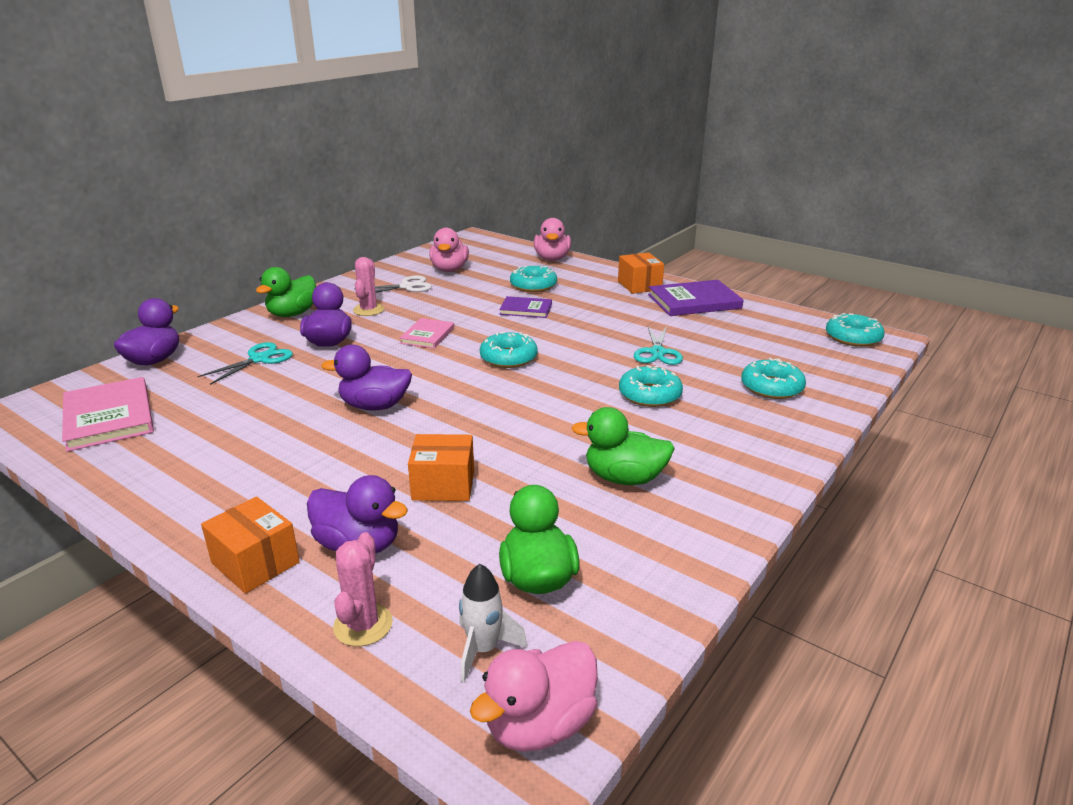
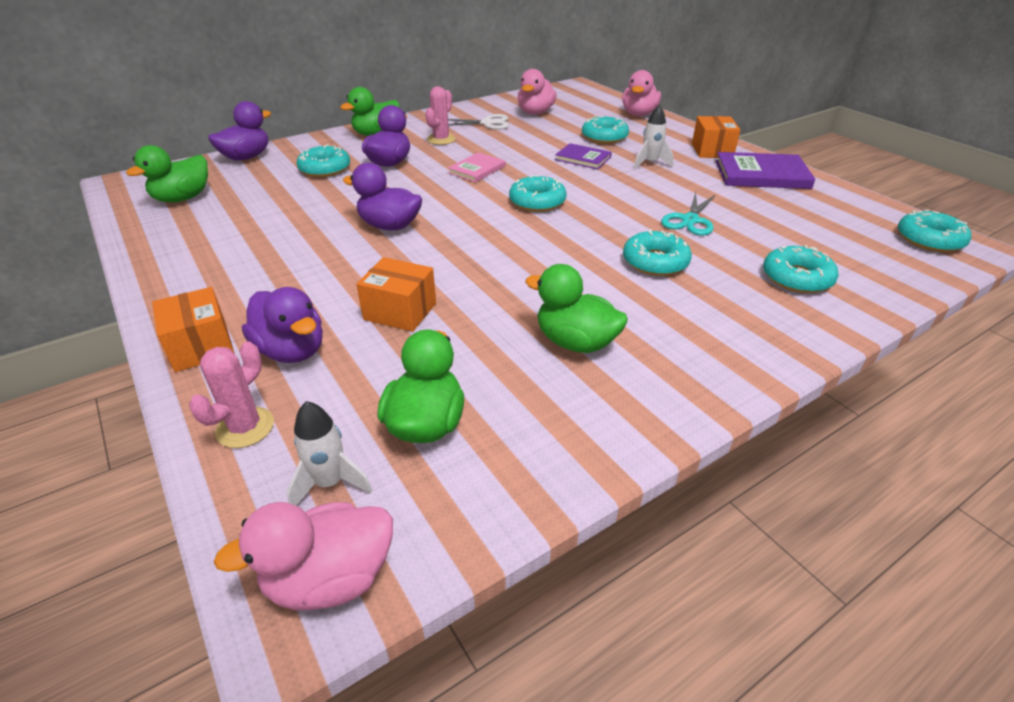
camera: 20 degrees right, 10 degrees up
pink book [62,377,154,452] -> green duck [126,145,208,203]
turquoise scissors [197,342,293,385] -> turquoise donut [297,144,350,177]
none -> white rocket [634,105,673,169]

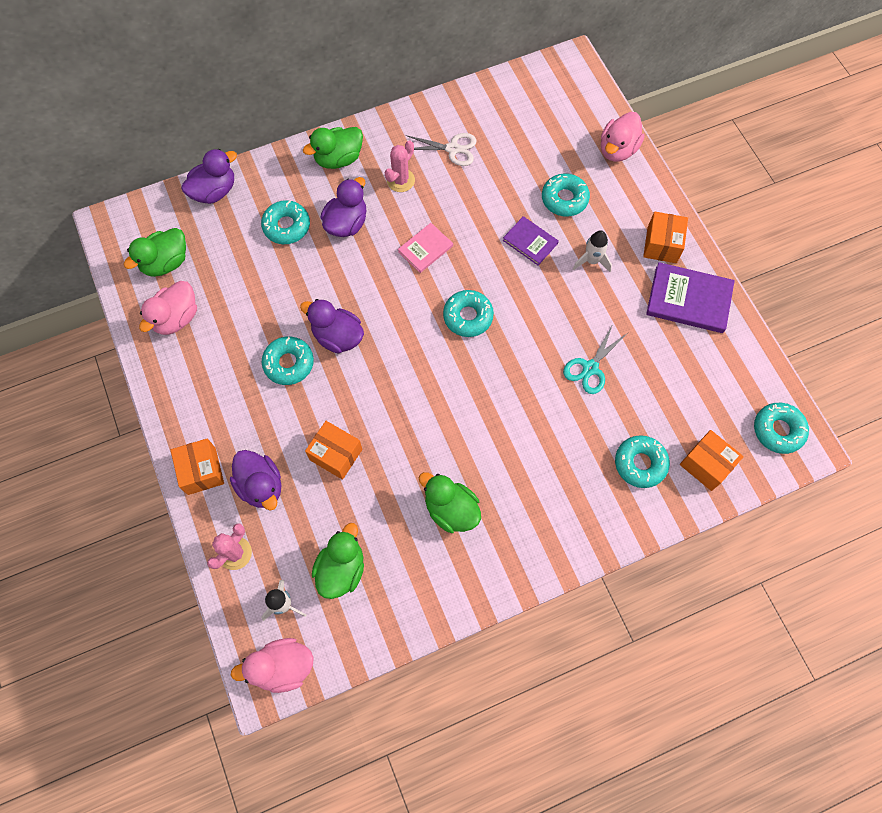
camera: 10 degrees right, 30 degrees up
pink duck [517,69,557,115] -> pink duck moved to [139,281,197,335]
turquoise donut [623,229,692,276] -> turquoise donut moved to [262,336,314,385]
none -> orange box [680,430,744,491]

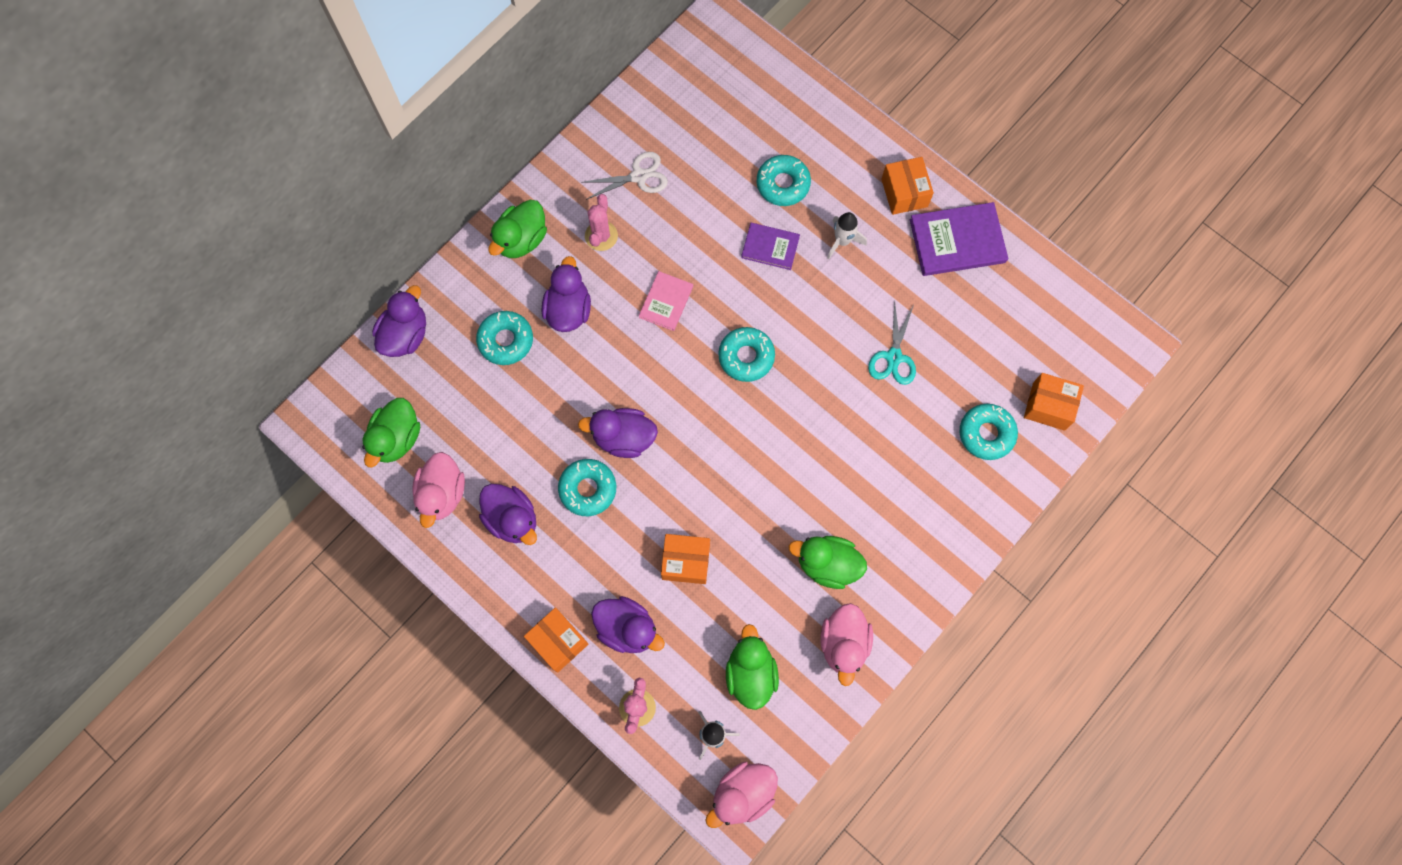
camera: 25 degrees left, 5 degrees up
pink duck [601,112,645,162] -> pink duck moved to [821,603,873,686]
turquoise donut [754,403,809,454] -> none
none -> purple duck [479,484,537,545]

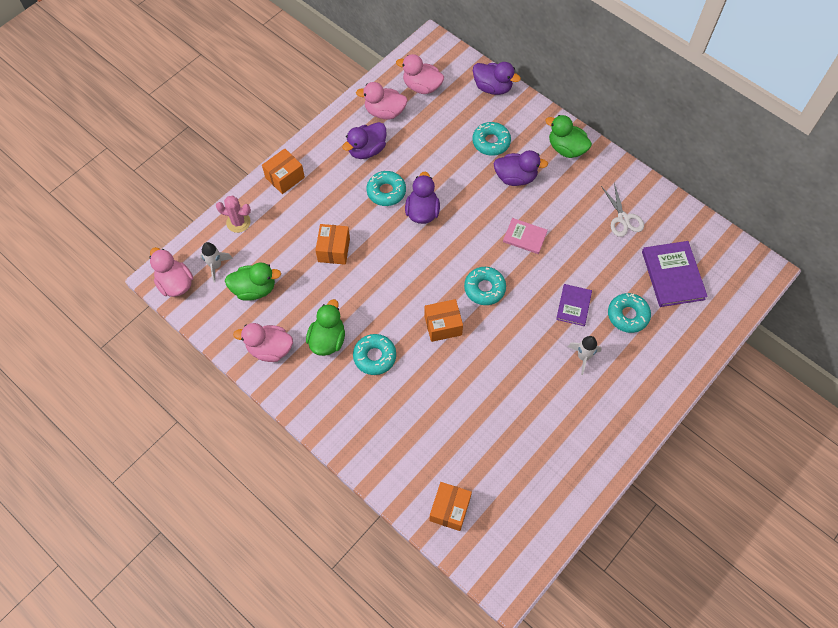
camera: 90 degrees right, 10 degrees down
green duck [362,398,420,467] -> pink duck [396,54,444,94]
pink cactus [585,194,618,251] -> none
purple duck [591,596,665,653] -> none
turquoise scissors [868,300,916,385] -> none
orange box [881,157,934,215] -> orange box moved to [424,299,463,342]
purple book [910,202,1008,276] -> purple book moved to [642,241,708,307]
turquoise donut [960,404,1018,460] -> turquoise donut moved to [353,334,396,375]

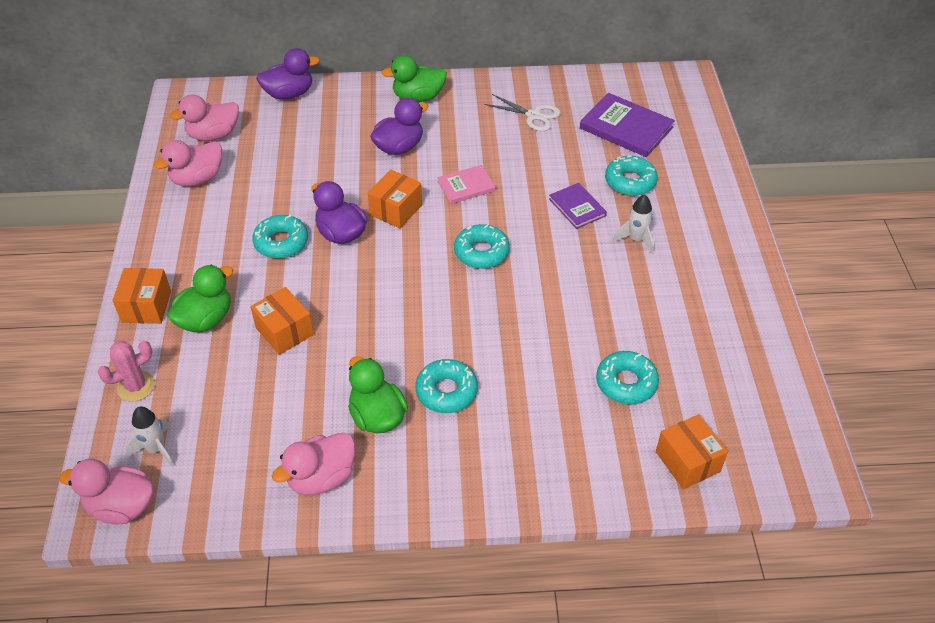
camera: 45 degrees left, 15 degrees down
green duck [225,263,281,301] -> green duck moved to [168,265,233,332]
purple duck [342,122,386,159] -> none
orange box [424,299,463,342] -> orange box moved to [368,170,422,228]
turquoise donut [472,122,511,156] -> turquoise donut moved to [596,351,659,404]

